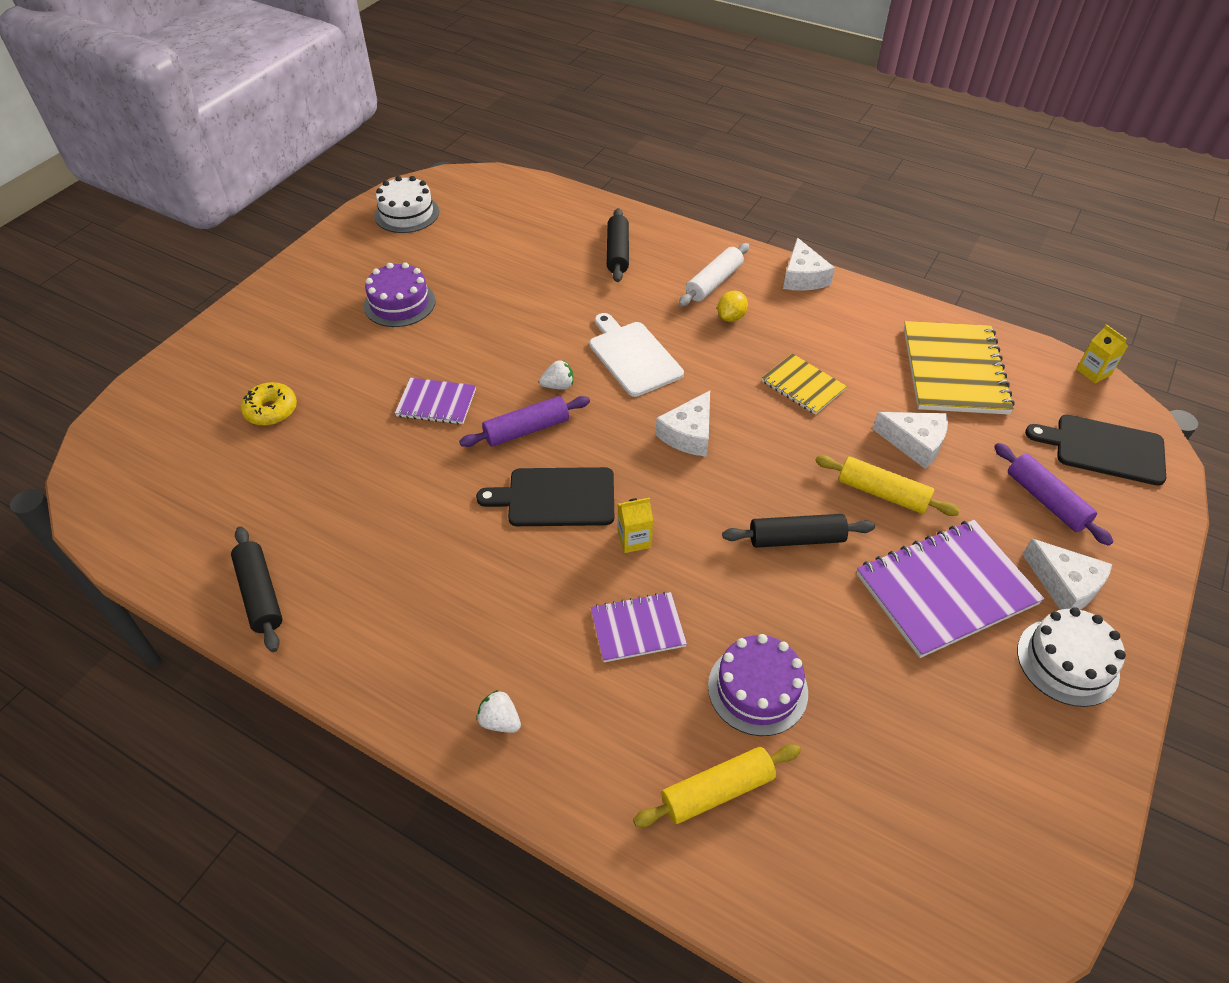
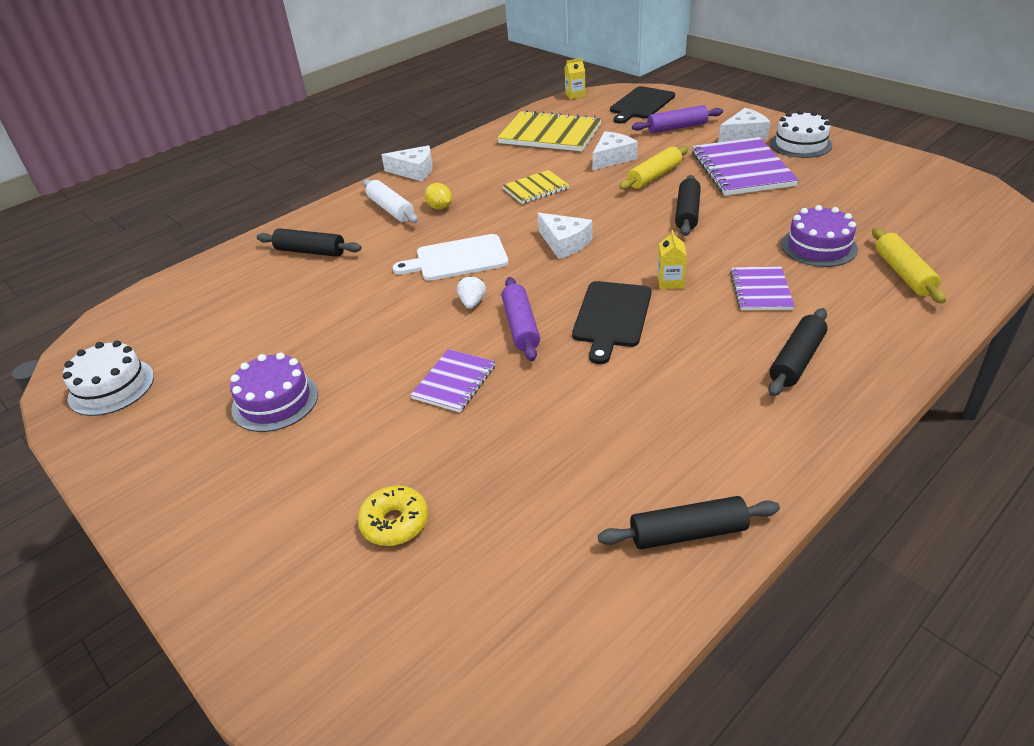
camera: 70 degrees left, 10 degrees down
white strawberry [476,690,521,733] -> none
none -> black rolling pin [768,308,827,396]

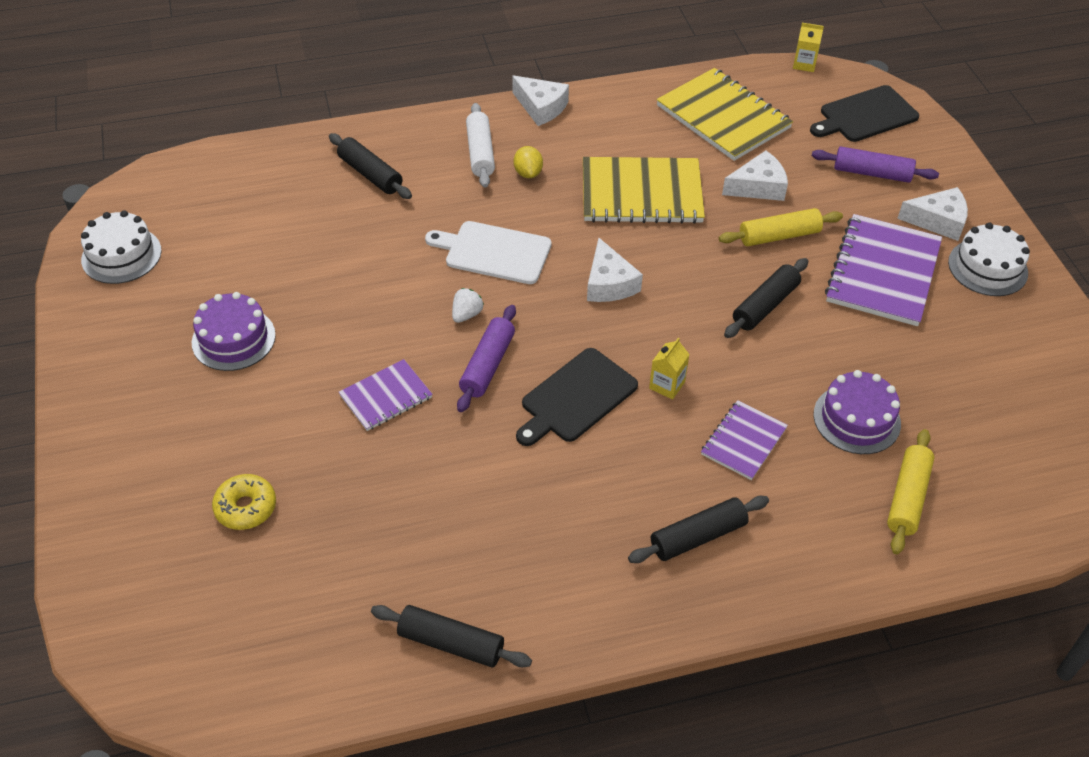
camera: 25 degrees right, 10 degrees up
yellow notebook [502,170,569,204] -> yellow notebook [583,157,705,224], size x1.80

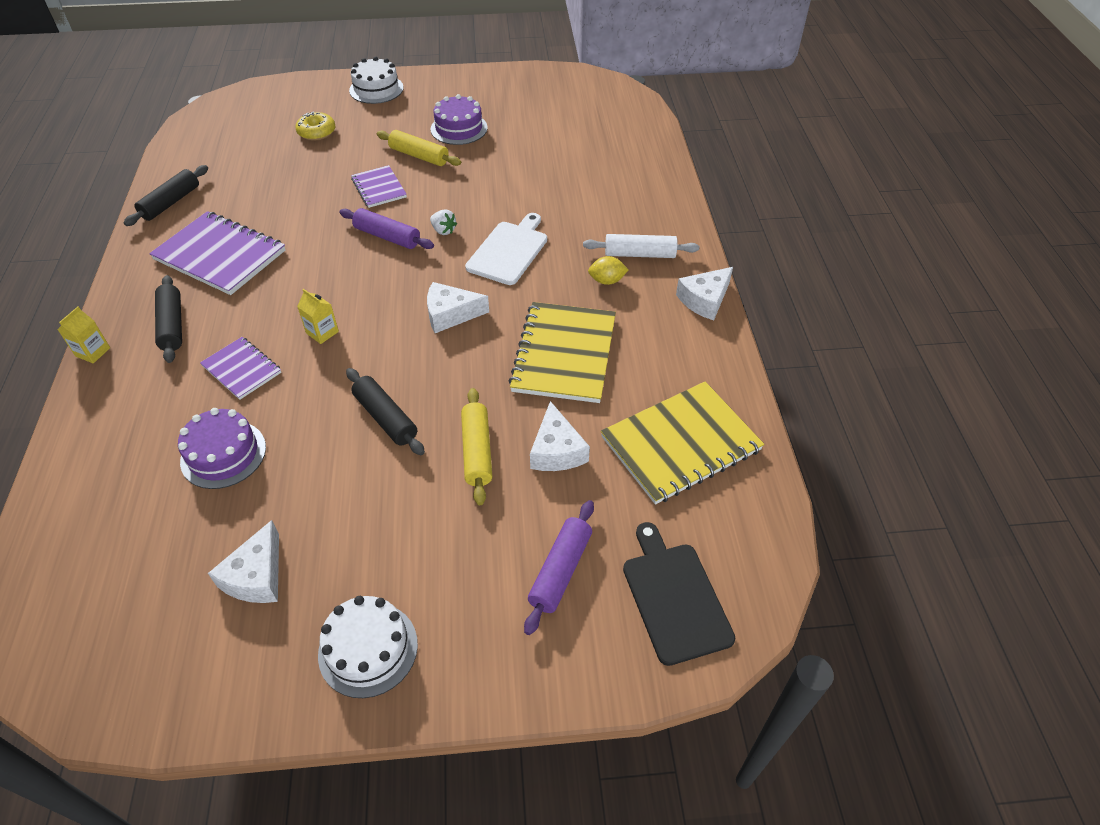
camera: 100 degrees right, 0 degrees up
white cake [81,210,162,284] -> white cake moved to [349,57,403,104]
black rolling pin [329,133,412,199] -> none
black cutting board [516,348,638,446] -> none
yellow carton [793,23,824,72] -> yellow carton moved to [57,306,110,363]
purple notebook [825,214,942,326] -> purple notebook moved to [149,211,285,295]
yellow rolling pin [887,429,935,554] -> yellow rolling pin moved to [377,130,461,166]
white cheese [897,187,968,241] -> white cheese moved to [208,520,279,603]

